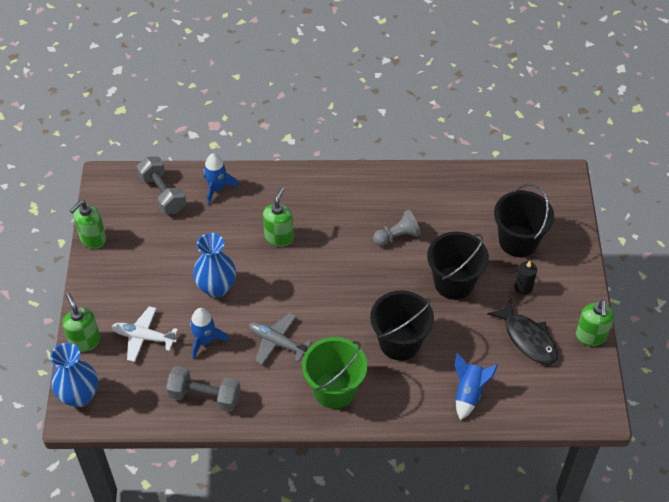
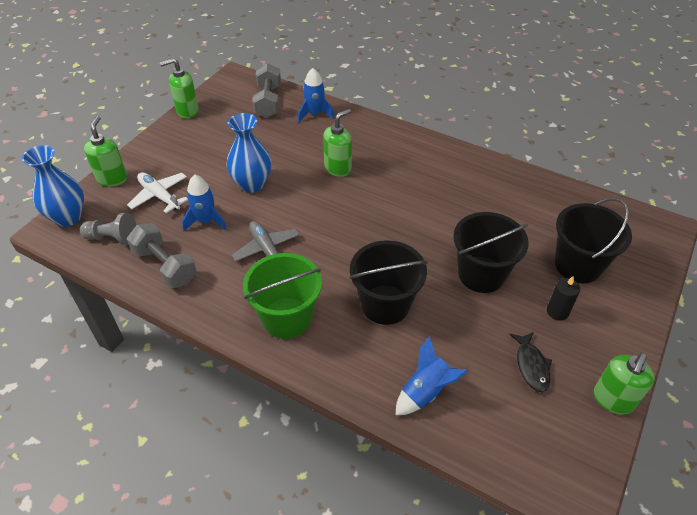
camera: 30 degrees right, 5 degrees down
grey pawn [373,210,421,246] -> grey pawn moved to [80,213,136,245]
black fish [487,299,558,365] -> black fish [509,332,552,392], size x0.66

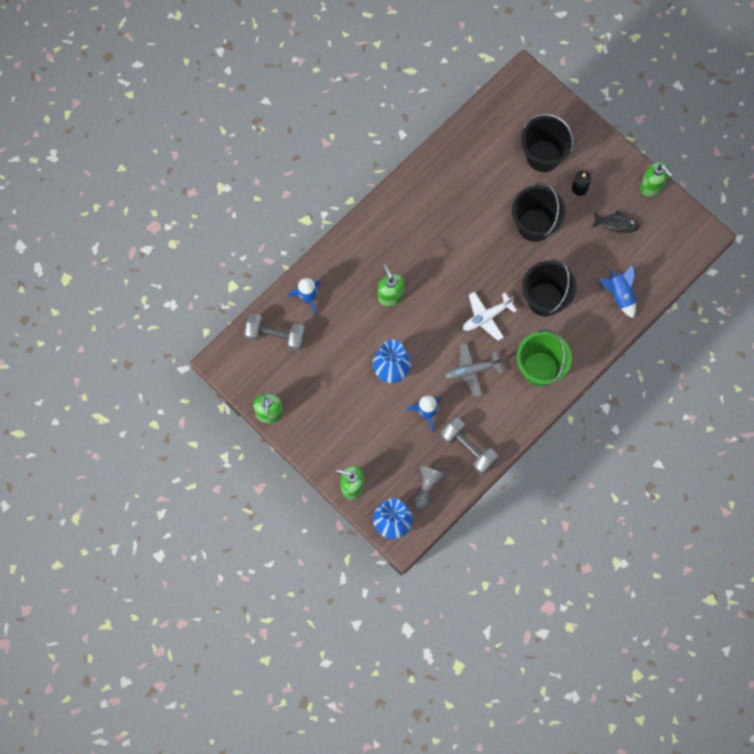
camera: 75 degrees left, 25 degrees up
white plane [127,173,188,213] -> white plane moved to [463,292,517,341]
grey dumbbell [127,223,197,288] -> grey dumbbell turned 75 degrees clockwise [440,417,498,475]

